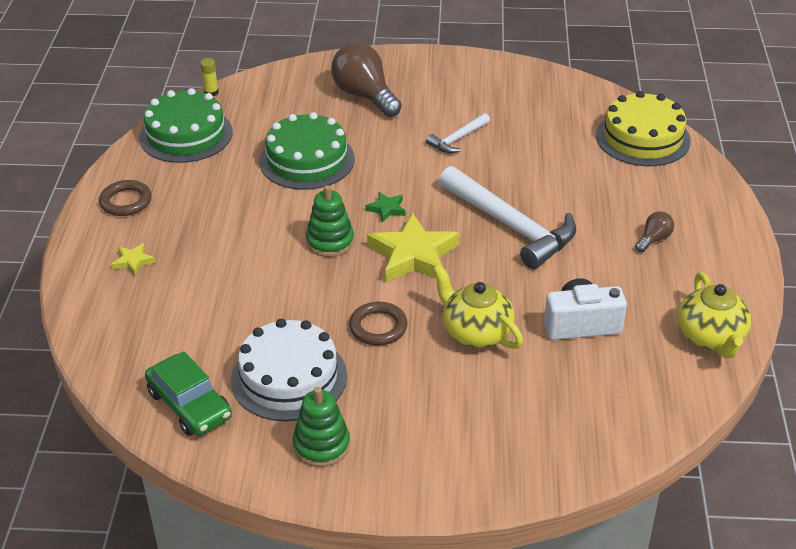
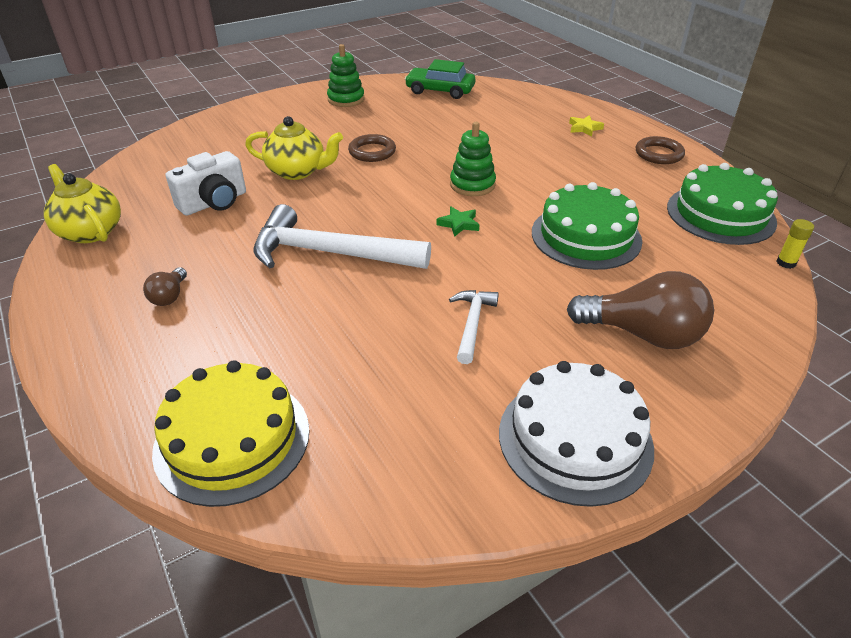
camera: 145 degrees right, 0 degrees up
white cake [231,319,347,421] -> white cake moved to [499,361,654,507]
yellow star [367,213,460,283] -> none

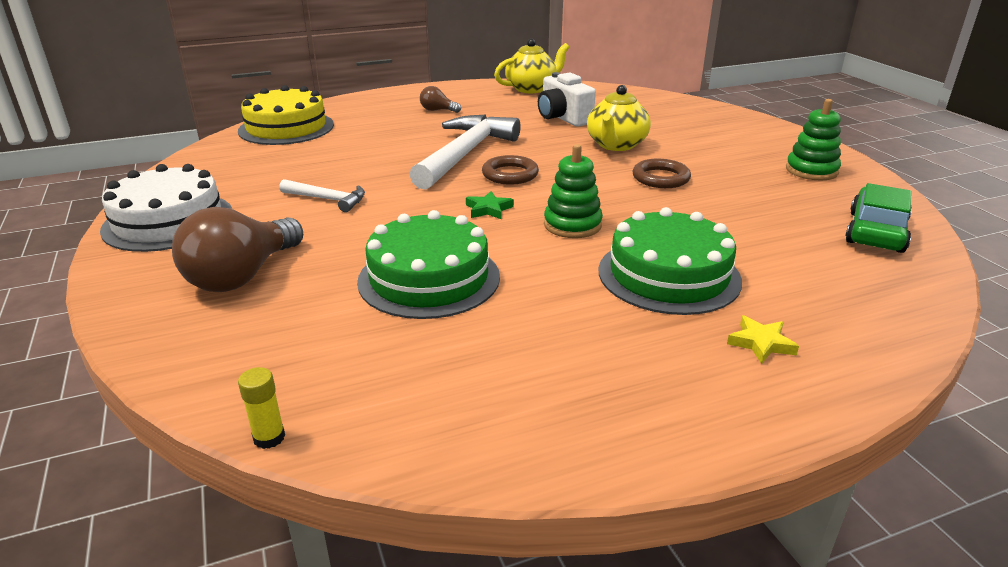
camera: 100 degrees right, 10 degrees down
brown ring [636,136,685,164] -> brown ring moved to [482,155,539,185]
green cake [667,163,778,245] -> green cake moved to [599,207,742,315]

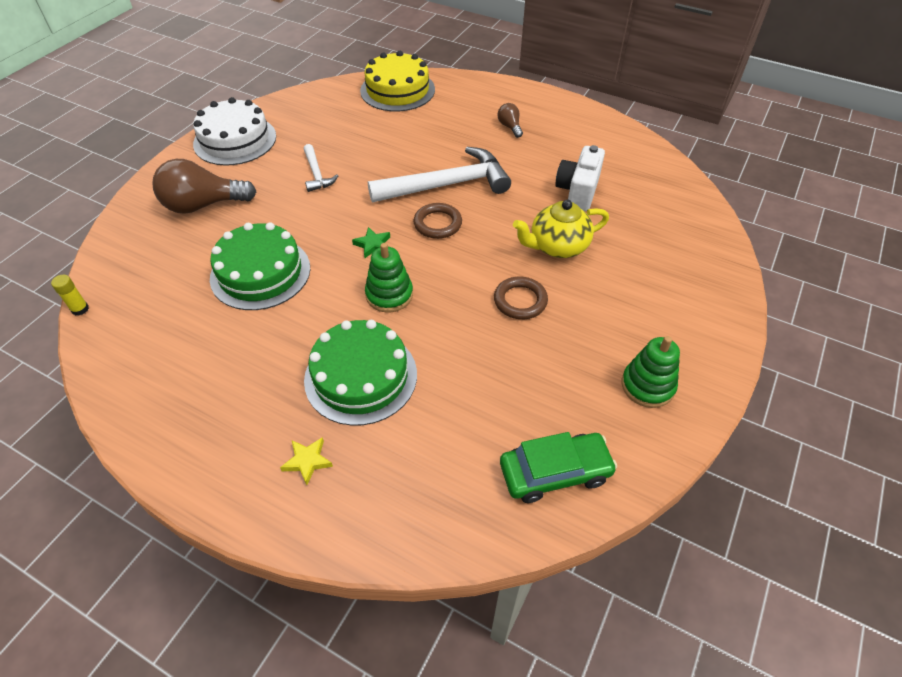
camera: 50 degrees right, 20 degrees up
yellow teapot [494,39,570,93] -> none

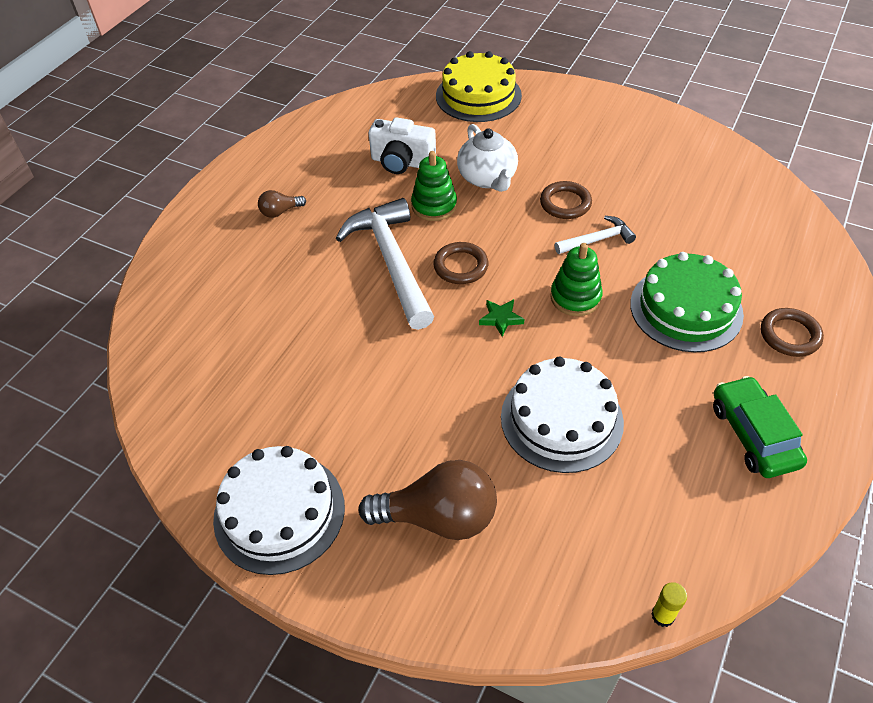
camera: 90 degrees left, 0 degrees up
brown light bulb [152,159,257,214] -> brown light bulb turned 75 degrees counterclockwise [358,460,497,540]
green cake [210,222,310,310] -> white cake [501,357,624,473]
yellow star [280,437,333,485] -> brown ring [761,308,824,357]
white hammer [304,144,338,192] -> white hammer moved to [555,216,636,254]
yellow cake [360,51,435,112] -> yellow cake moved to [436,51,522,122]
green car [500,432,617,503] -> green car moved to [713,376,807,478]
yellow teapot [513,200,609,258] -> white teapot [457,124,518,192]
green stacking toy [622,336,680,408] -> green stacking toy moved to [411,151,457,221]

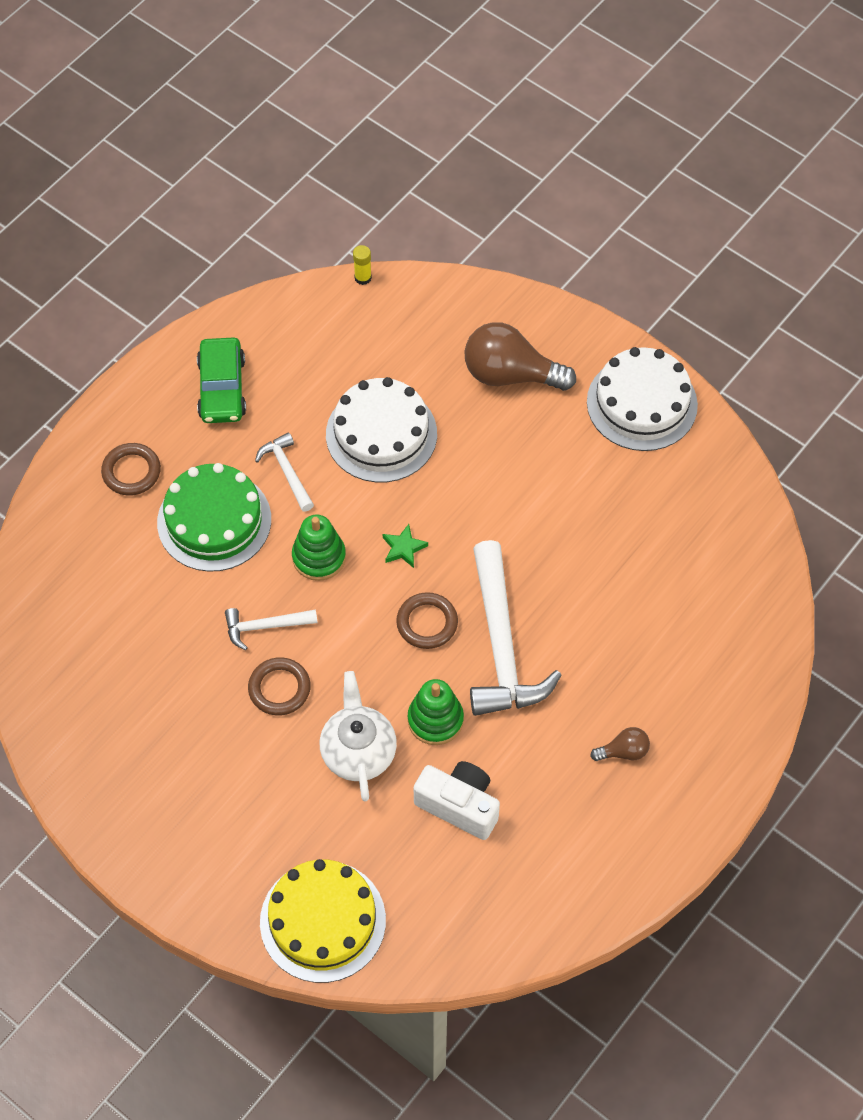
camera: 170 degrees left, 10 degrees up
none -> white hammer [255,433,314,512]

